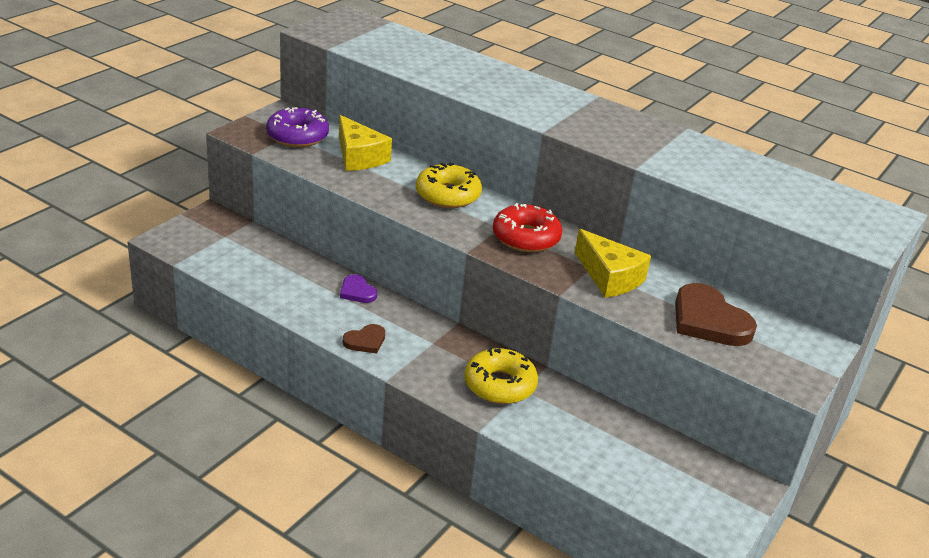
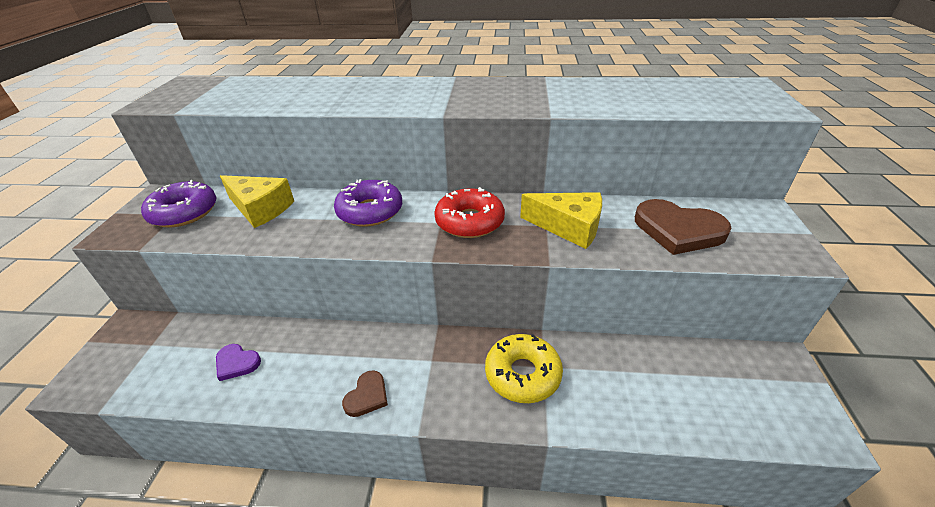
camera: 25 degrees left, 5 degrees up
purple heart [340,274,377,303] -> purple heart moved to [216,344,261,381]
yellow donut [416,162,482,208] -> purple donut [334,179,402,227]

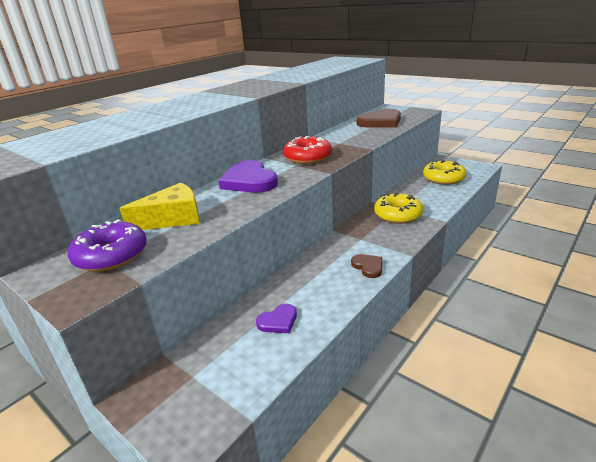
camera: 55 degrees left, 10 degrees down
purple donut [334,179,402,227] -> purple heart [219,160,278,193]
yellow cheese [520,192,602,249] -> none
none -> yellow donut [423,160,466,185]

